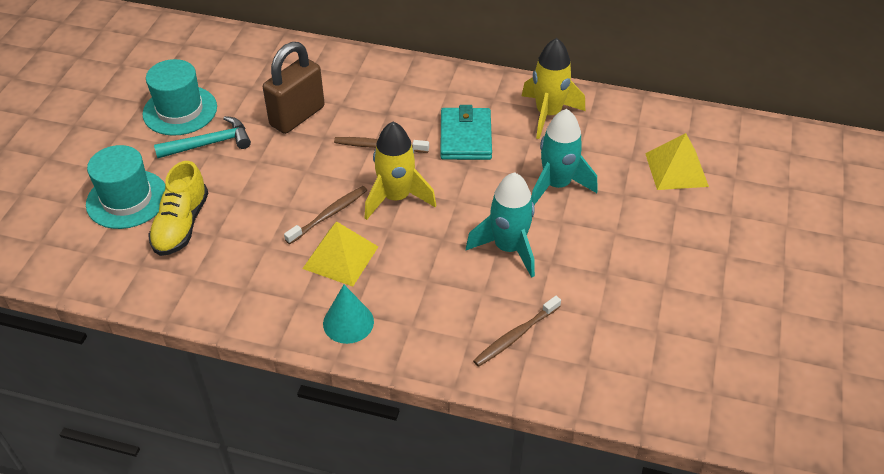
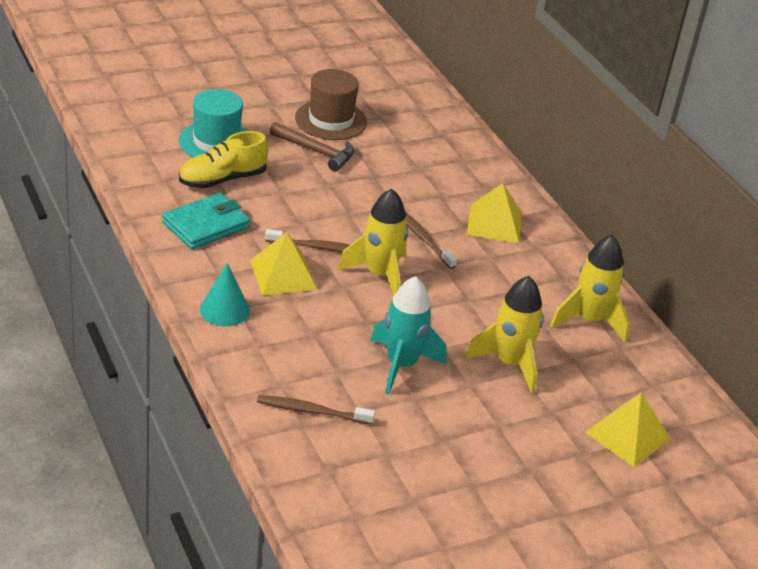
camera: 45 degrees right, 10 degrees down
turquoise hat [143,59,217,136] -> brown hat [295,69,367,140]
turquoise hammer [154,116,251,158] -> brown hammer [270,122,354,172]
brown padlock [263,42,325,134] -> none
turquoise wallet [440,105,492,160] -> turquoise wallet moved to [162,193,250,249]
turquoise rocket [531,109,598,205] -> yellow rocket [464,276,543,394]
none -> yellow pyramid [467,183,522,243]

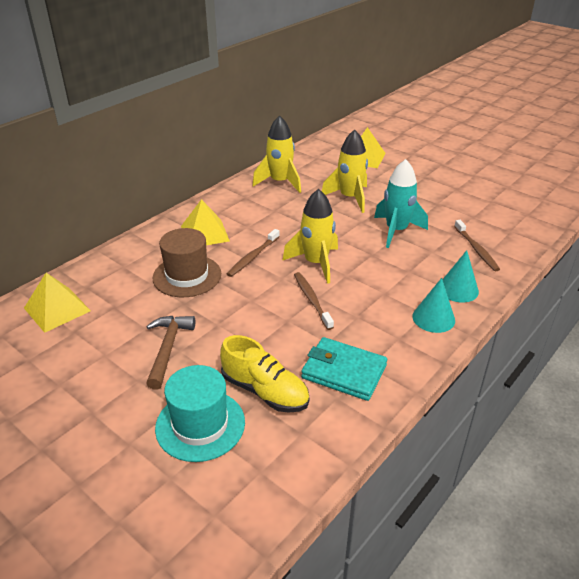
camera: 110 degrees left, 0 degrees up
yellow pyramid [250,232,318,295] -> yellow pyramid moved to [24,273,91,333]
brown hat [295,69,367,140] -> brown hat moved to [153,228,221,297]
none -> turquoise cone [442,250,479,303]

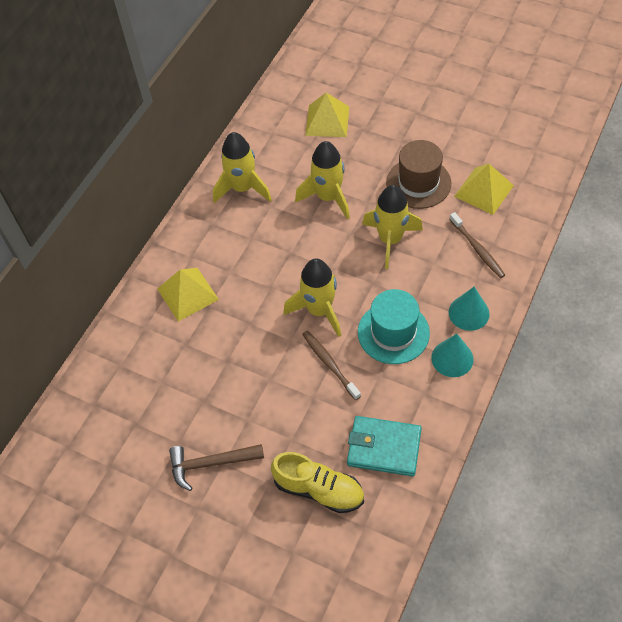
camera: 10 degrees left, 20 degrees up
yellow pyramid [24,273,91,333] -> yellow pyramid moved to [454,164,514,215]
brown hammer [146,316,195,390] -> brown hammer turned 90 degrees counterclockwise [169,444,264,491]
brown hat [153,228,221,297] -> brown hat moved to [386,140,451,209]
turquoise hat [155,365,245,462] -> turquoise hat moved to [358,289,430,364]
brown toothbrush [227,229,280,277] -> none
turquoise rocket [374,159,428,248] -> yellow rocket [362,185,423,269]

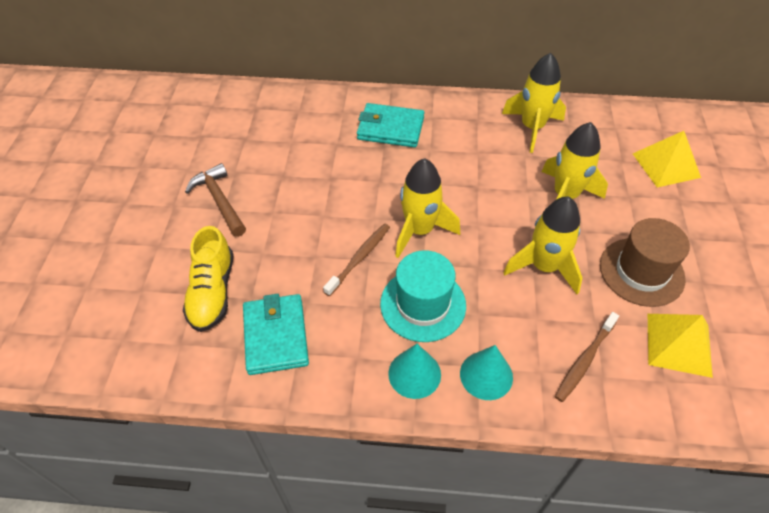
camera: 65 degrees right, 5 degrees down
yellow pyramid [157,268,219,322] -> turquoise wallet [357,103,424,148]

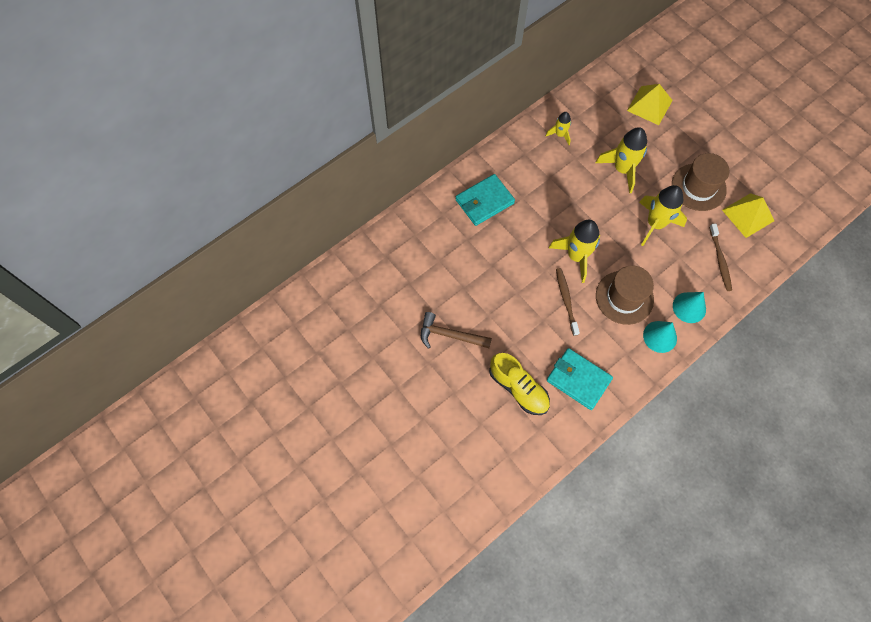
camera: 45 degrees left, 15 degrees up
turquoise hat [380,250,466,342] -> brown hat [596,265,654,325]
yellow rocket [502,53,566,153] -> yellow rocket [545,112,571,145], size x0.55

